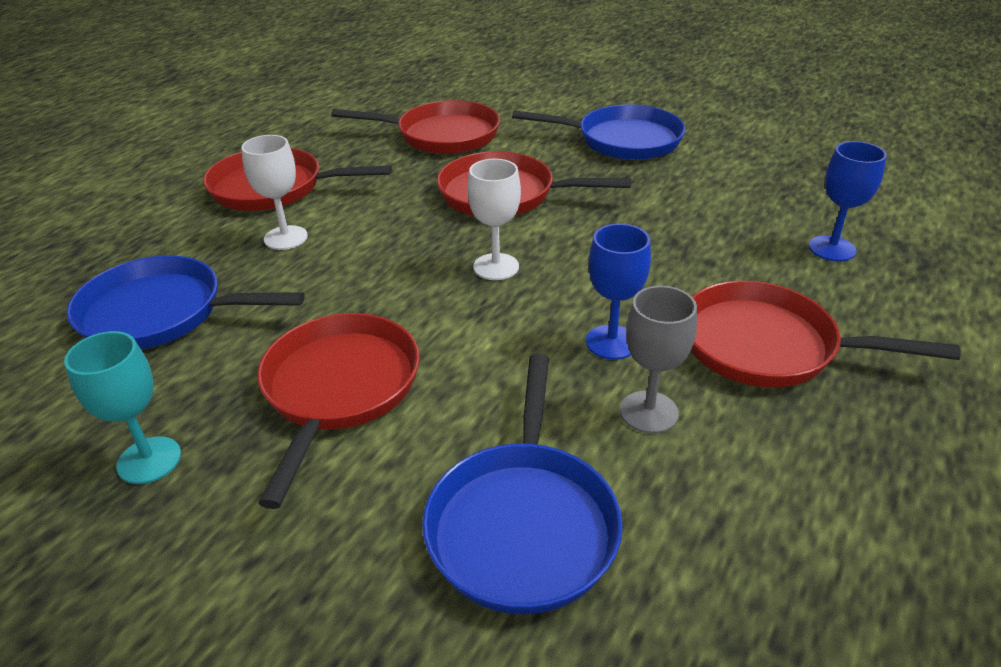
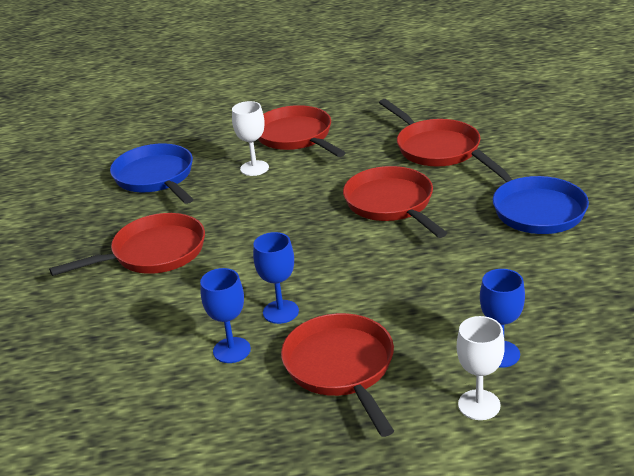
camera: 55 degrees right, 5 degrees down
turquoise goblet [64,331,181,484] -> none
blue pan [422,354,623,614] -> none
white goblet [468,159,521,280] -> white goblet moved to [457,316,505,420]
grey goblet [620,286,697,434] -> blue goblet [200,268,251,363]

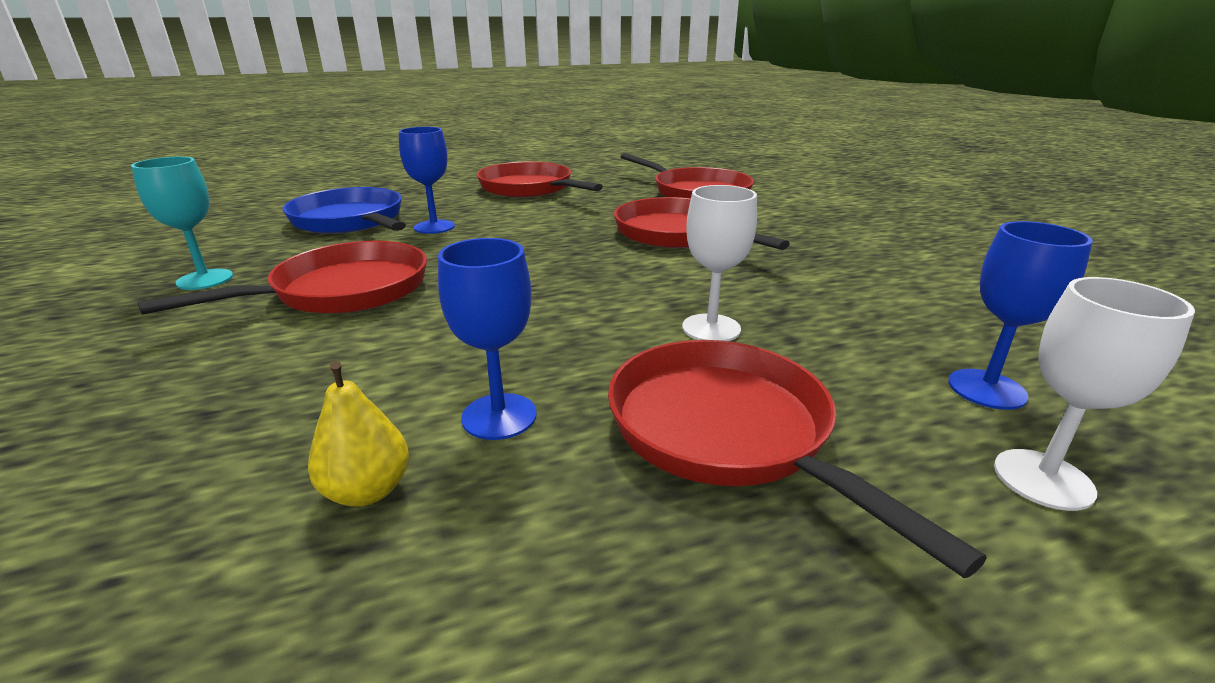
camera: 15 degrees left, 5 degrees down
white goblet [232,101,269,176] -> white goblet moved to [682,185,757,341]
blue goblet [253,232,299,324] -> blue goblet moved to [399,127,455,234]
blue pan [471,150,589,234] -> none
none -> turquoise goblet [131,157,233,290]
none -> yellow pear [308,361,409,507]

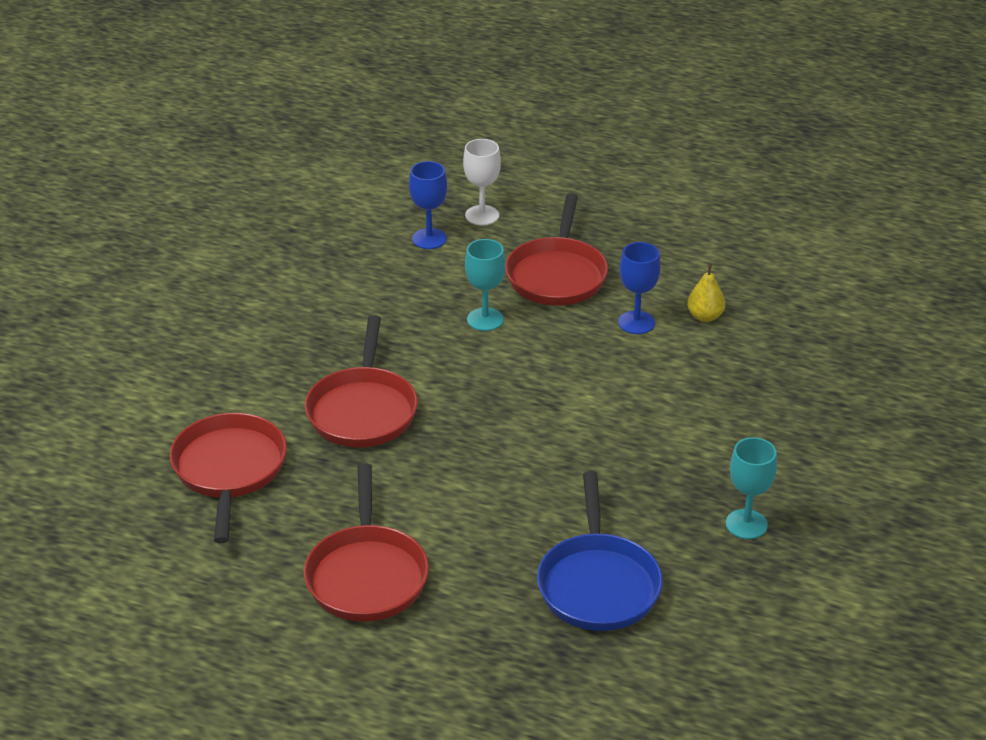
camera: 140 degrees left, 10 degrees up
red pan [137,241,427,314] -> none
blue goblet [399,127,455,234] -> none
white goblet [682,185,757,341] -> turquoise goblet [465,239,505,331]

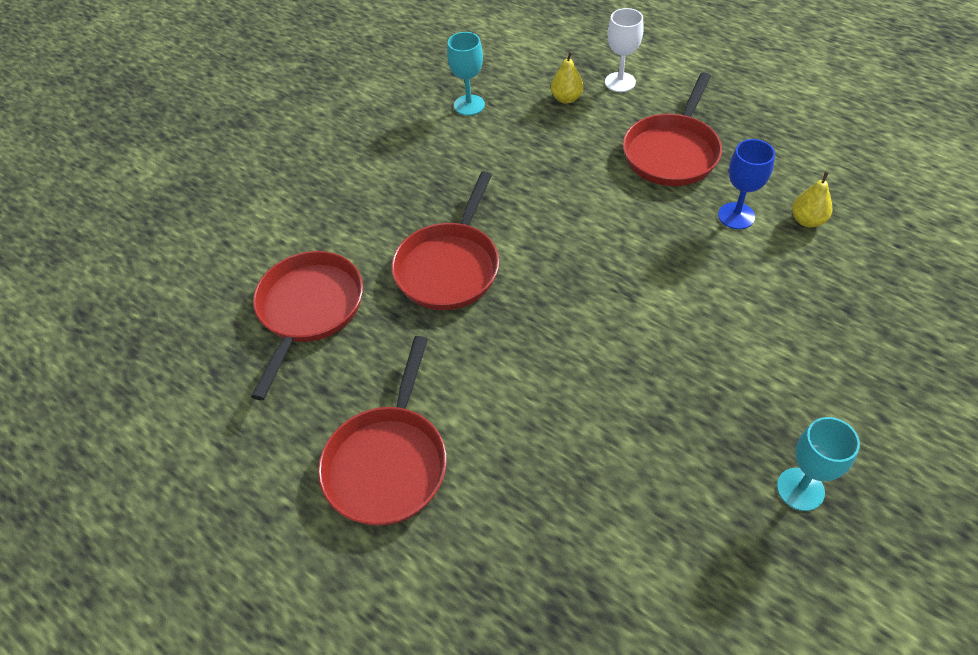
camera: 20 degrees right, 15 degrees up
blue goblet [409,161,447,249] -> yellow pear [551,51,583,104]
turquoise goblet [465,239,505,331] -> turquoise goblet moved to [447,32,485,116]
blue pan [537,471,663,631] -> none

